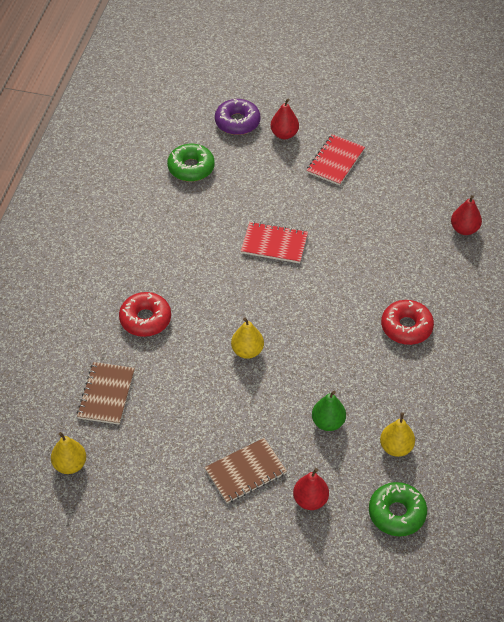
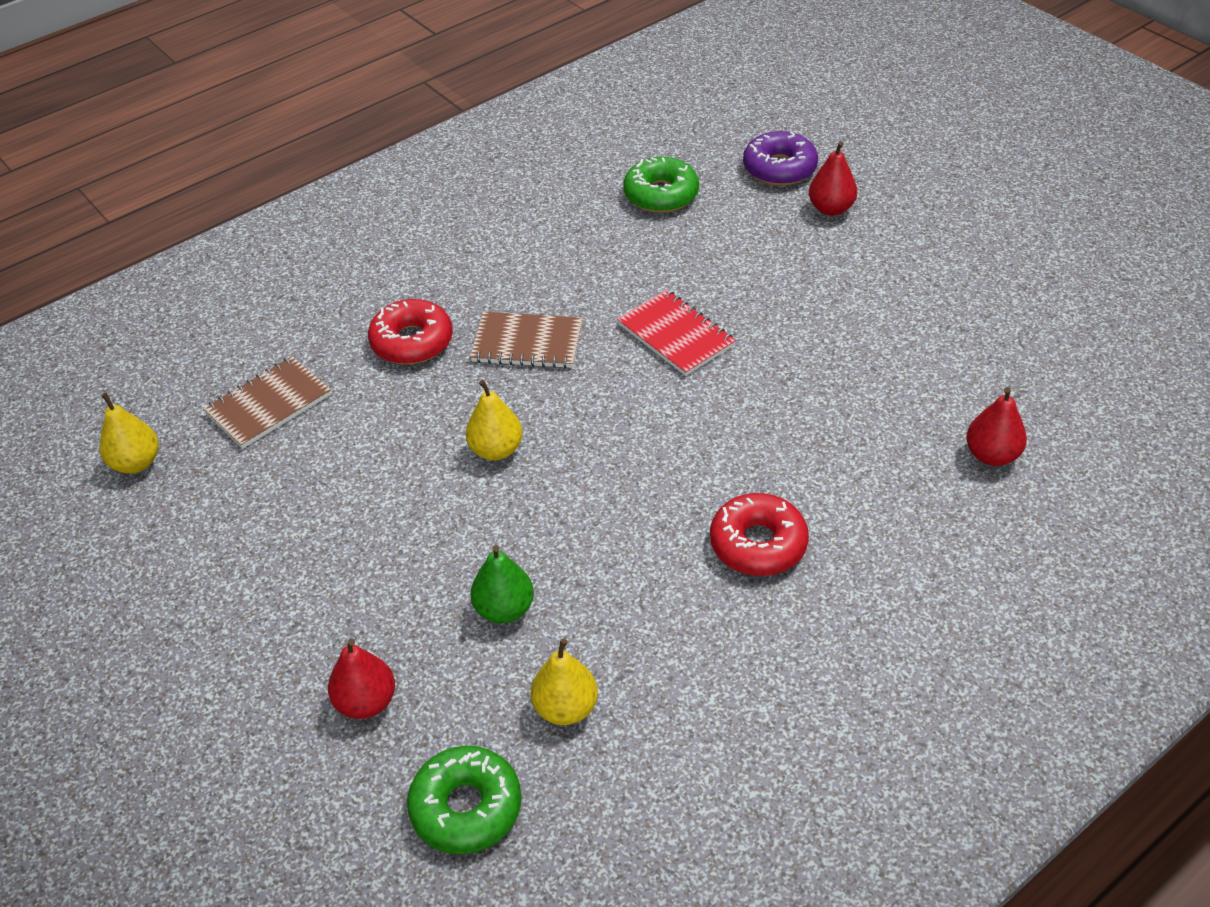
camera: 40 degrees right, 5 degrees down
brown notebook [205,438,287,503] -> brown notebook moved to [470,312,583,369]
red notebook [306,134,365,186] -> none

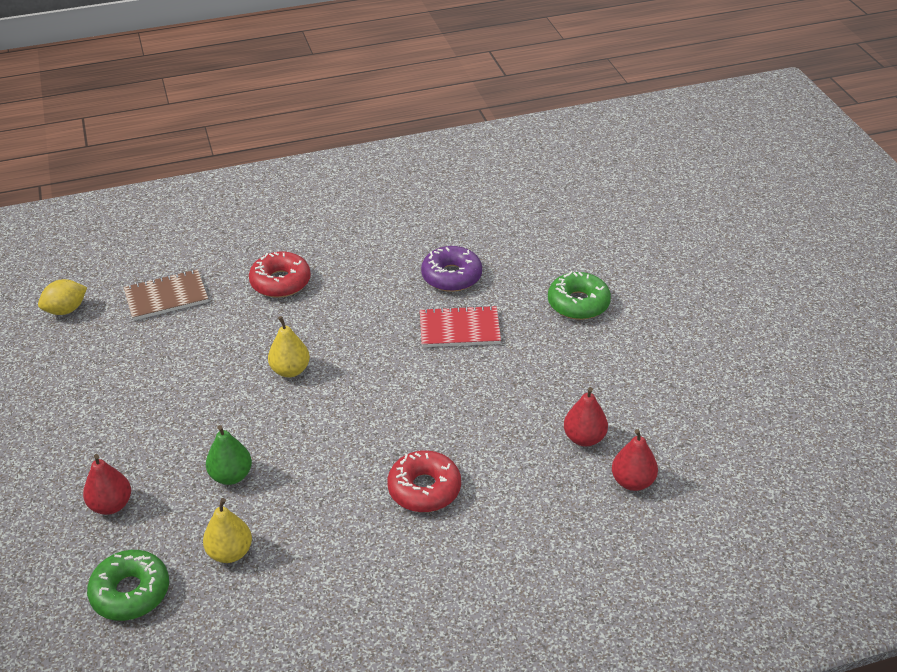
camera: 20 degrees right, 5 degrees down
yellow pear [99,393,159,474] -> yellow lemon [38,279,87,315]
brown notebook [470,312,583,369] -> none
red notebook [617,290,736,376] -> red notebook turned 75 degrees counterclockwise [420,305,501,347]
green donut [623,157,699,213] -> green donut moved to [548,271,611,320]
purple donut [743,131,818,186] -> purple donut moved to [421,246,482,292]
red pear [809,141,857,216] -> red pear moved to [564,387,608,447]

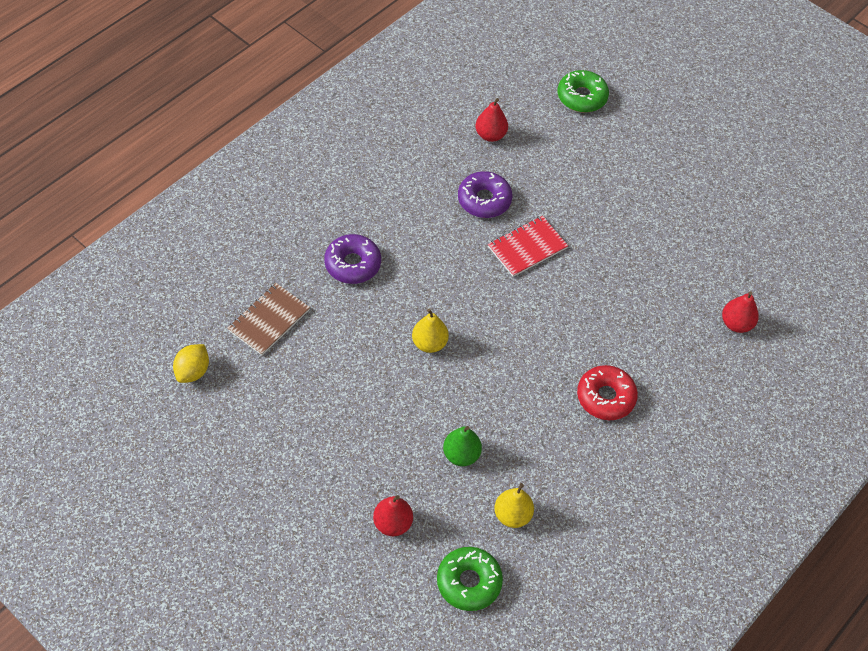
camera: 35 degrees left, 15 degrees up
red donut [249,252,311,298] -> purple donut [324,234,381,284]
green donut [548,271,611,320] -> green donut moved to [558,70,609,113]
red pear [564,387,608,447] -> red pear moved to [475,98,508,142]

